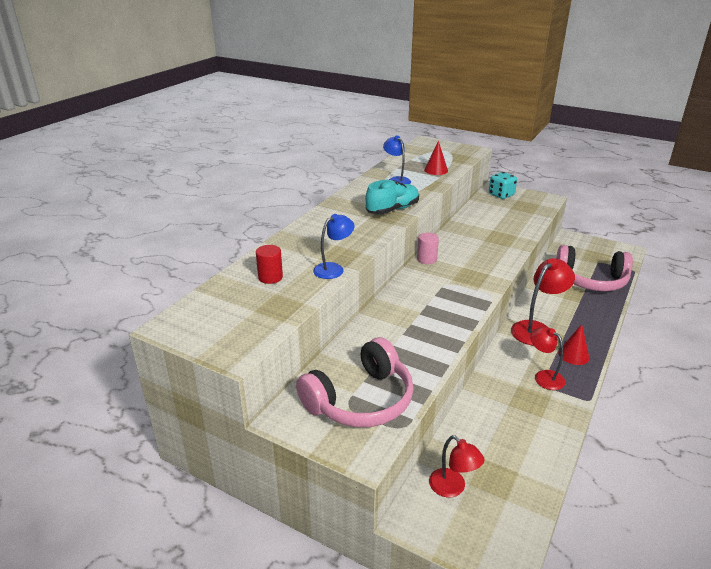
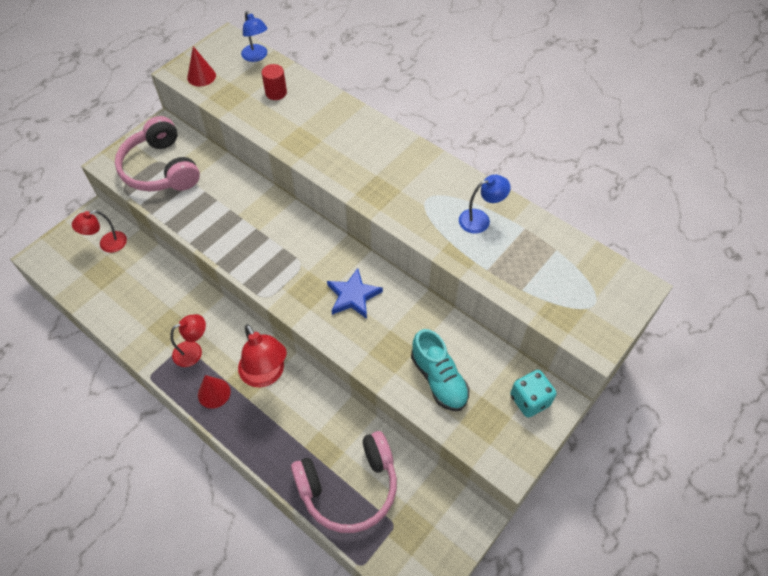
camera: 100 degrees right, 25 degrees up
blue lamp [313,214,354,279] -> blue lamp moved to [241,11,268,62]
turquoise shoe [366,180,419,214] -> turquoise shoe moved to [411,329,469,411]
pink cylinder [417,233,439,264] -> none
red cone [424,141,448,175] -> red cone moved to [187,46,216,87]
pink headphones [556,245,633,291] -> pink headphones turned 135 degrees counterclockwise [291,431,397,533]
none -> blue star [327,268,383,319]

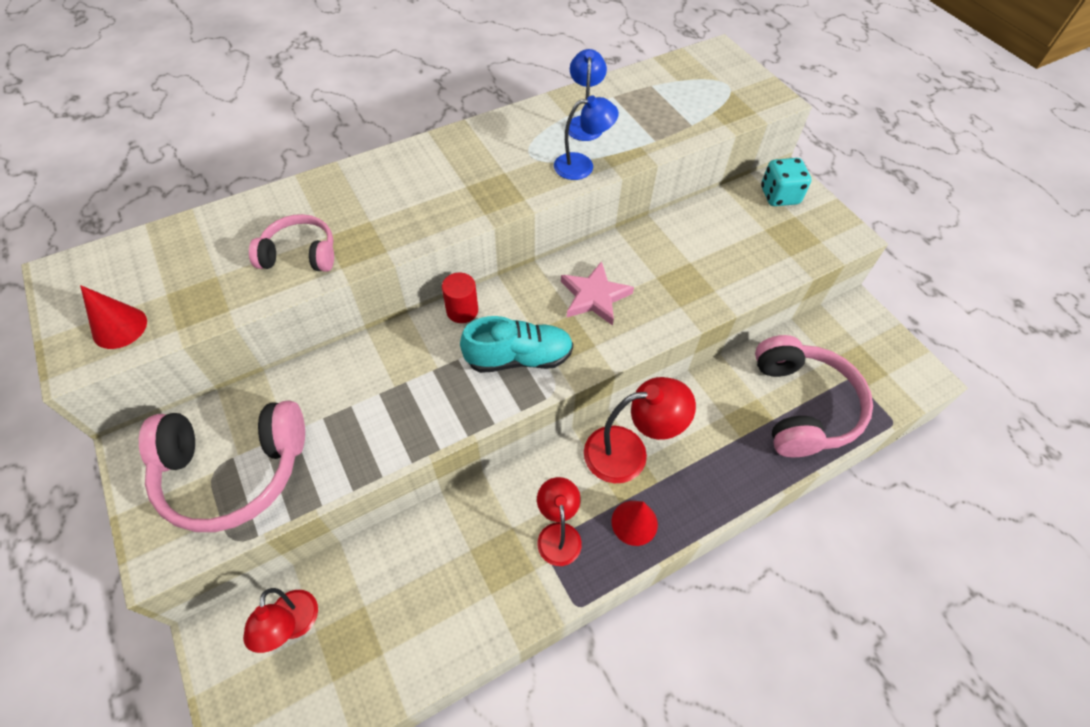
camera: 70 degrees left, 0 degrees up
blue lamp [241,11,268,62] -> blue lamp moved to [554,95,619,180]
red cylinder [262,64,287,100] -> red cylinder moved to [442,272,478,323]
blue star [327,268,383,319] -> pink star [561,261,634,326]
turquoise shoe [411,329,469,411] -> turquoise shoe moved to [460,316,573,373]
none -> pink headphones [249,214,334,272]

